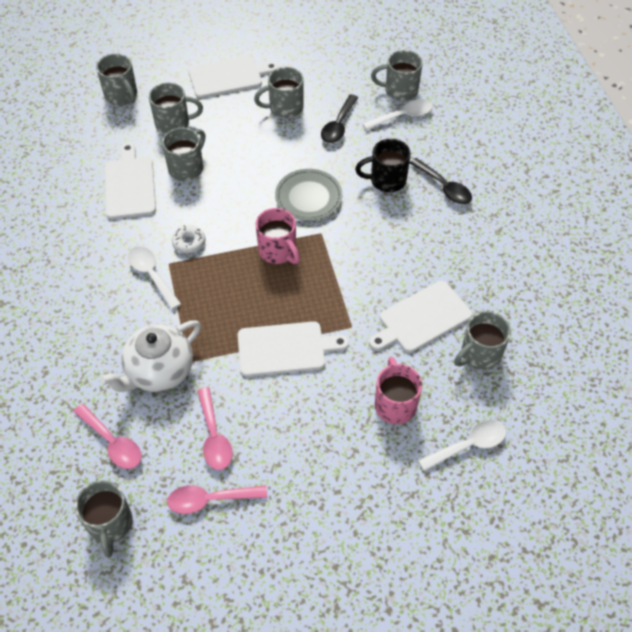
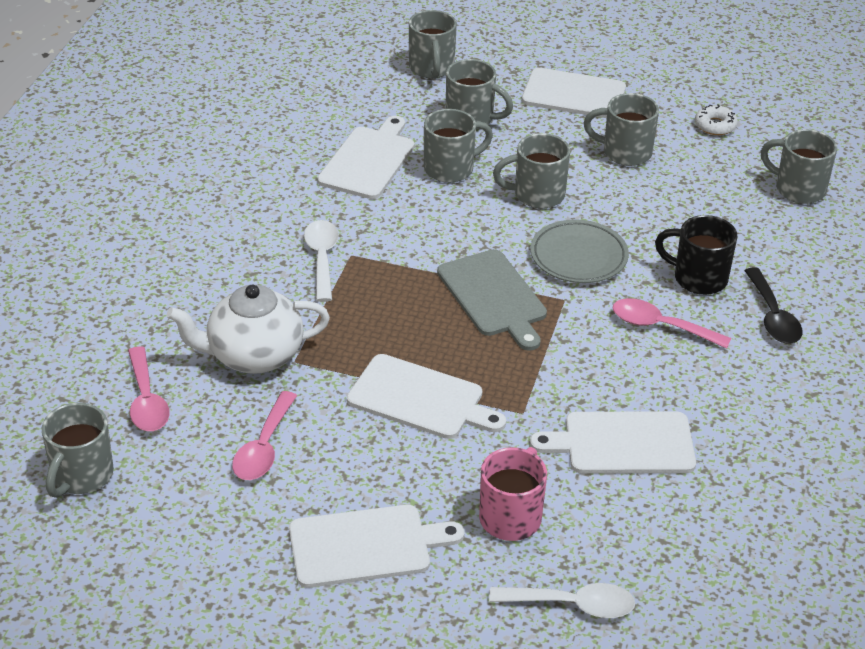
camera: 30 degrees right, 15 degrees down
pink spoon [167,485,267,514] -> pink spoon moved to [613,298,731,349]
white donut [172,225,205,254] -> white donut moved to [695,104,738,135]
pink mug [256,208,300,264] -> grey cutting board [437,249,547,351]
black spoon [321,94,358,143] -> none
white spoon [362,99,433,130] -> none
grey mug [454,311,511,370] -> grey mug moved to [493,133,570,209]
none -> white cutting board [289,505,464,588]

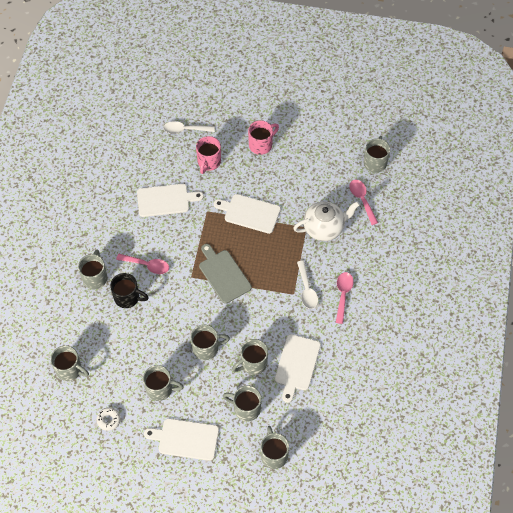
camera: 175 degrees right, 20 degrees up
pink spoon [232,391,297,480] -> pink spoon moved to [336,272,354,324]
white cutting board [289,505,464,588] -> pink mug [248,120,279,155]
grey plate [530,219,629,283] -> none
black spoon [744,267,803,344] -> grey mug [78,250,107,289]

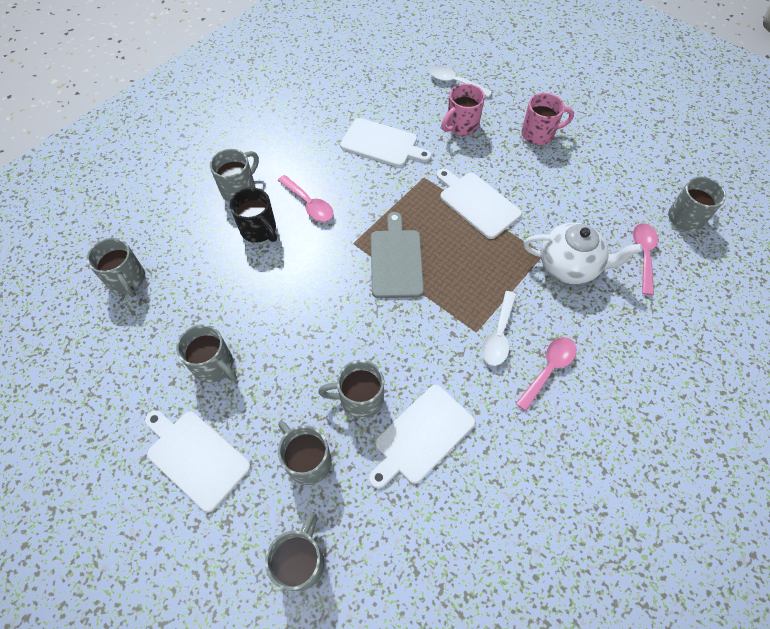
camera: 30 degrees right, 0 degrees up
white donut [97,407,121,431] -> none
grey mug [190,325,230,360] -> none

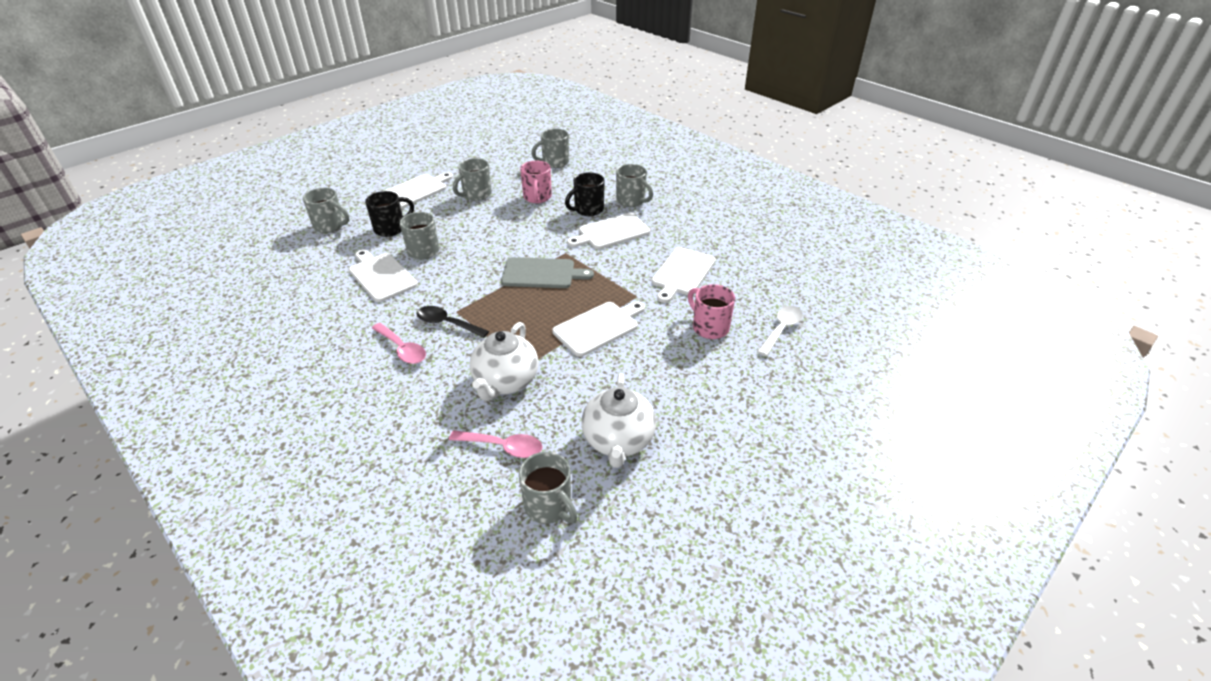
camera: 95 degrees right, 20 degrees down
pink spoon [278,175,333,222] -> white cutting board [567,213,650,249]
grey mug [278,421,332,485] -> black mug [365,191,414,237]
white spoon [481,291,517,366] -> black spoon [417,306,489,338]
pink mug [521,93,574,145] -> pink mug moved to [520,161,552,203]
none -> white teapot [581,374,656,468]

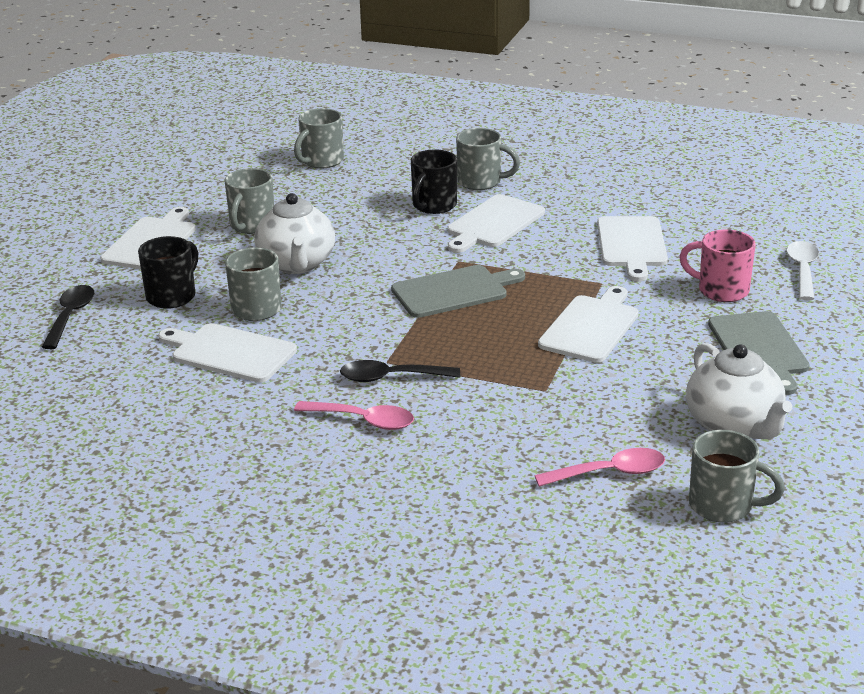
camera: 25 degrees left, 10 degrees down
grey mug [303,188,349,233] -> black spoon [42,285,94,349]
white teapot [469,322,538,401] -> white teapot moved to [254,193,335,274]
pink mug [520,161,552,203] -> none
none -> grey cutting board [708,311,810,395]

